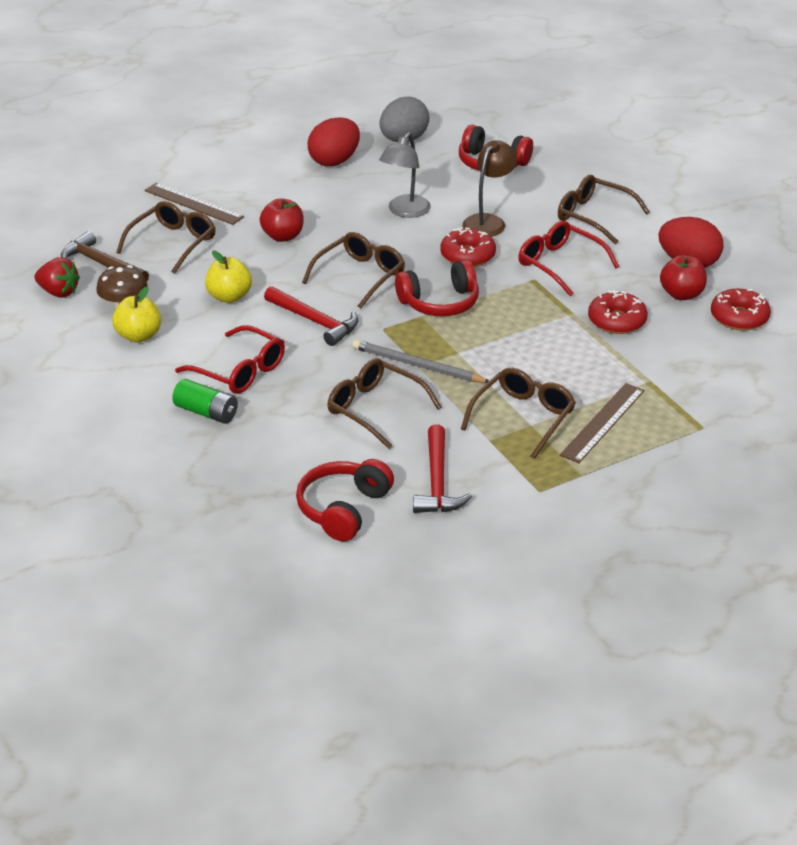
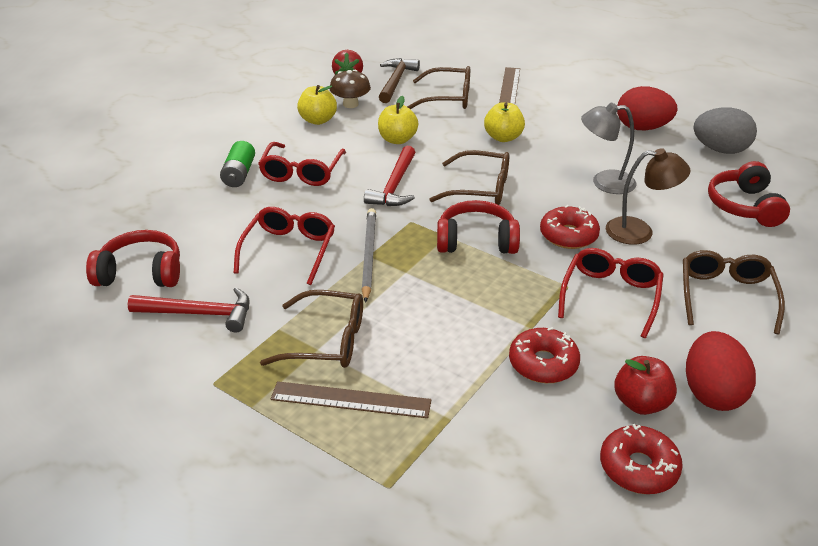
camera: 65 degrees right, 0 degrees up
red apple [260,198,304,242] -> yellow apple [484,102,525,142]
brown glasses [327,358,441,449] -> red glasses [234,207,335,285]
red headphones [395,260,479,316] -> red headphones turned 135 degrees clockwise [437,200,520,254]
red hammer [413,425,472,513] -> red hammer turned 150 degrees counterclockwise [128,287,250,333]

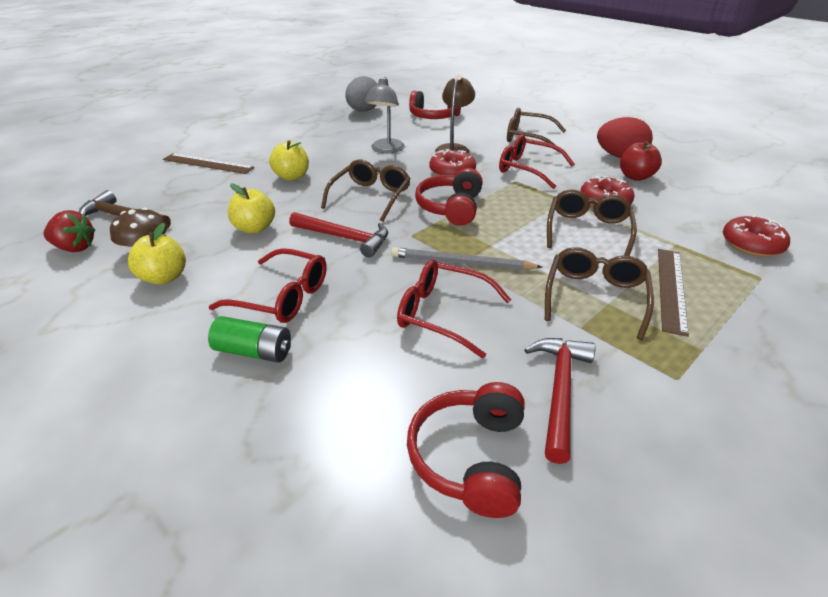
camera: 80 degrees left, 0 degrees up
brown glasses [407,66,470,109] -> brown glasses moved to [547,190,637,256]
red donut [600,424,683,494] -> red donut moved to [723,215,790,257]
red egg [617,86,678,130] -> none

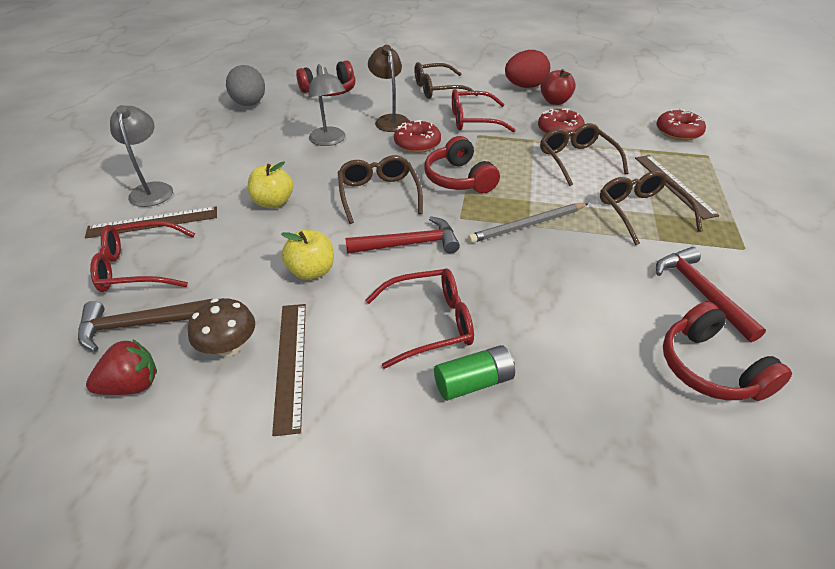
camera: 35 degrees left, 5 degrees up
yellow apple [128,223,186,285] -> brown ruler [272,304,306,436]
red glasses [397,259,511,358] -> red glasses moved to [90,221,195,292]
none -> grey lamp [110,105,173,207]

